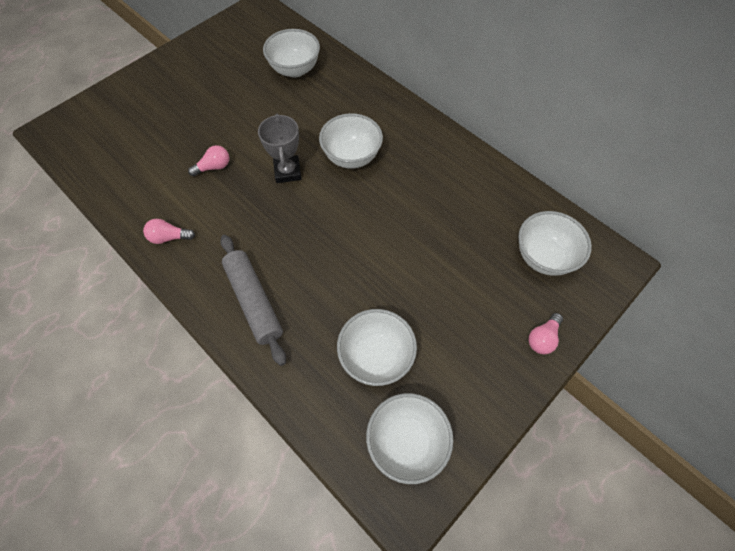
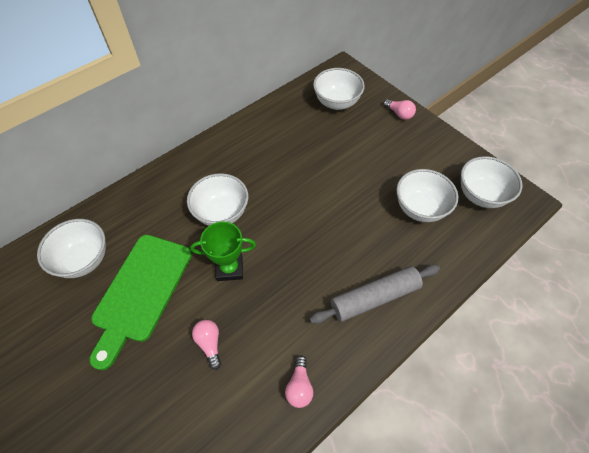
camera: 85 degrees left, 5 degrees down
grey trophy [258,114,301,183] -> green trophy [190,222,256,281]
none -> green cutting board [90,235,192,370]

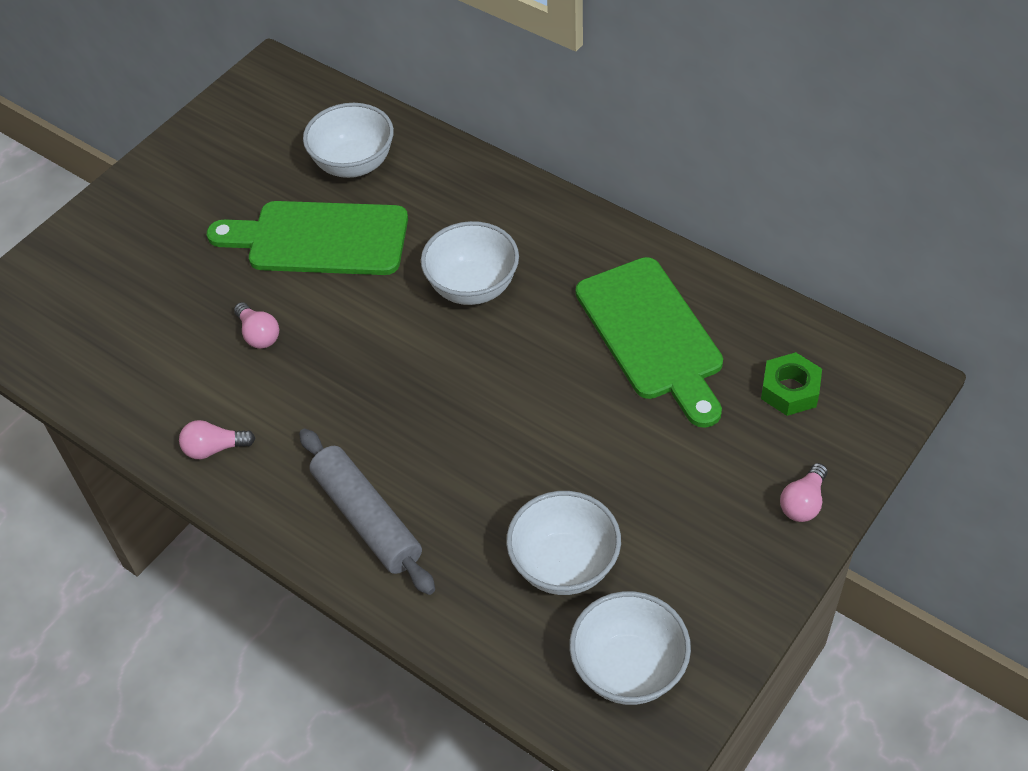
camera: 80 degrees right, 5 degrees down
green trophy [190,222,256,281] -> none
pink light bulb [192,320,221,370] -> pink light bulb turned 90 degrees clockwise [234,302,279,349]
white bowl [313,68,365,110] -> green nut [761,352,822,416]
none -> green cutting board [576,257,723,428]

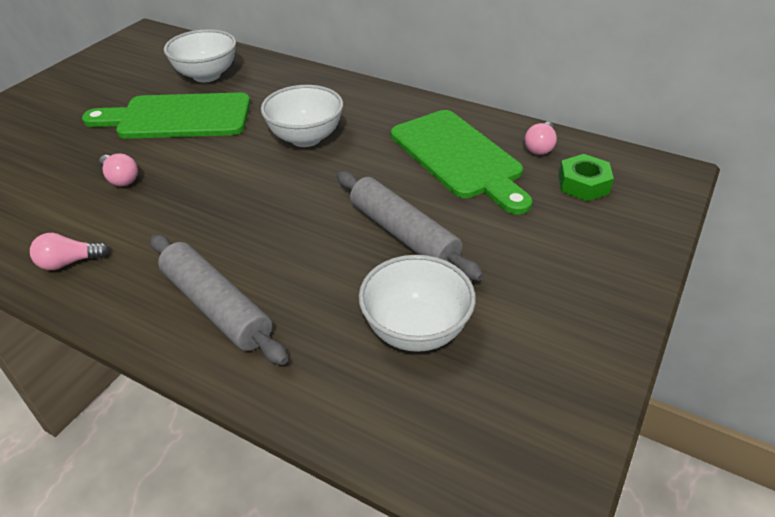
camera: 10 degrees left, 10 degrees down
white bowl [570,591,691,705] -> none
pink light bulb [780,463,827,522] -> pink light bulb moved to [525,122,557,155]
none -> grey rolling pin [337,171,483,281]

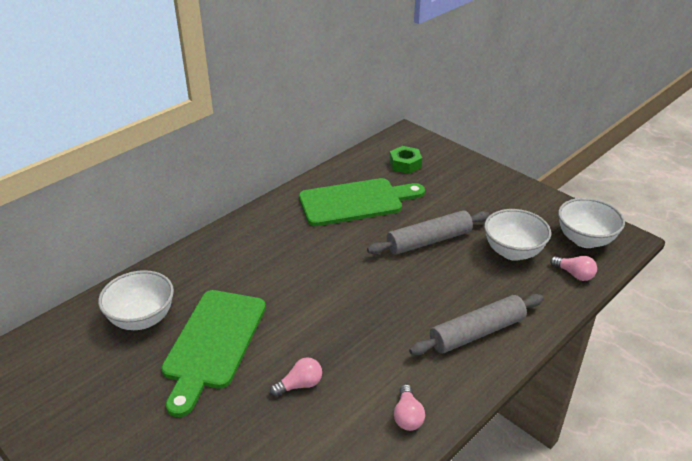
camera: 75 degrees left, 5 degrees down
white bowl [261,85,343,147] -> white bowl moved to [558,198,625,248]
pink light bulb [525,122,557,155] -> pink light bulb moved to [550,256,597,281]

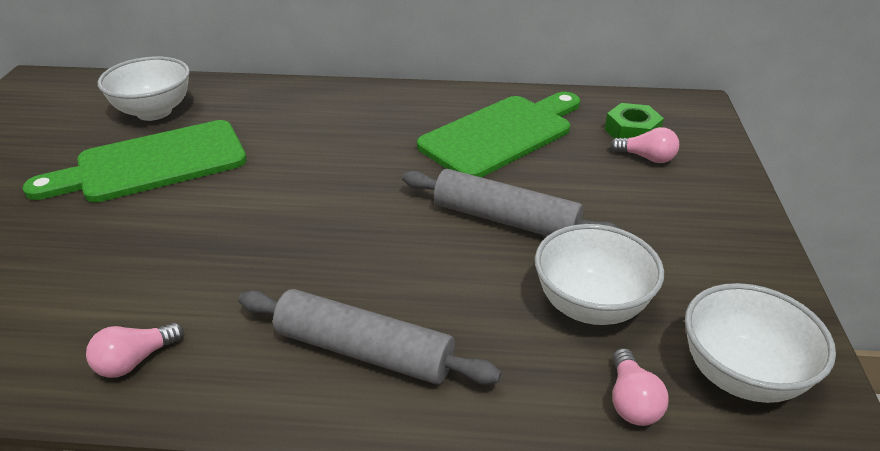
camera: 50 degrees right, 0 degrees up
pink light bulb [270,358,322,397] -> pink light bulb moved to [610,127,679,163]
green cutting board [299,178,425,226] -> green cutting board turned 75 degrees counterclockwise [417,92,580,177]

